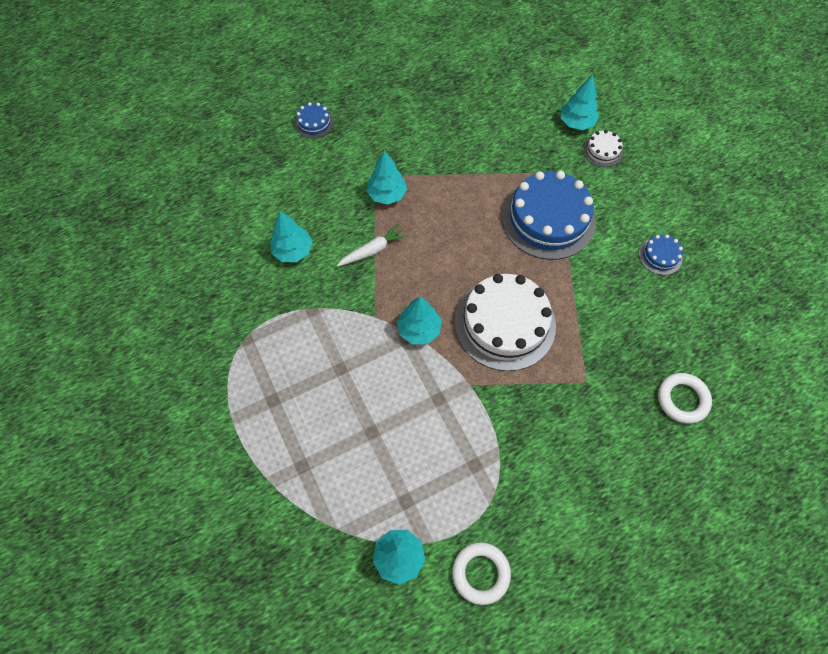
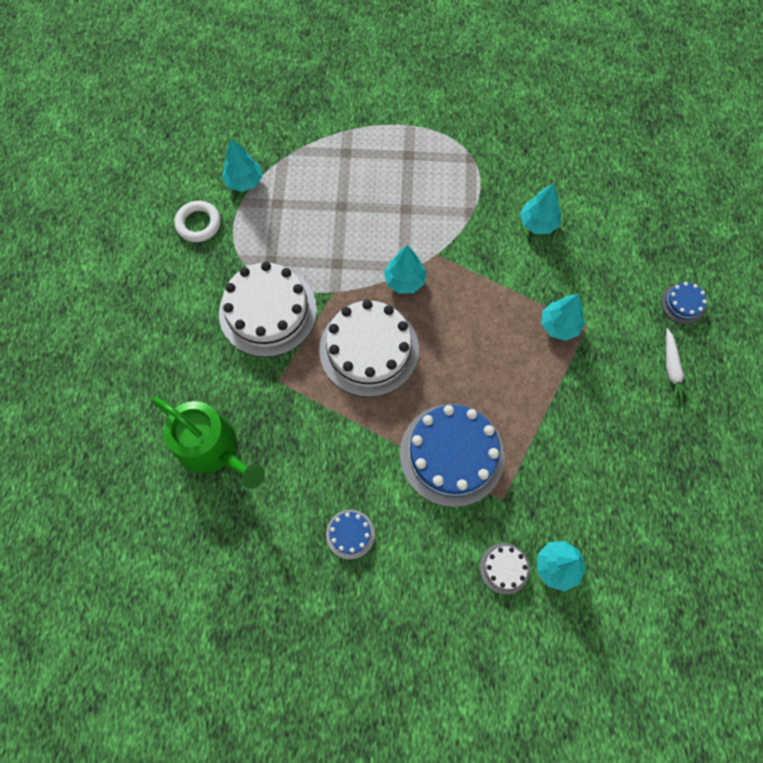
camera: 120 degrees right, 5 degrees up
white carrot [337,224,407,267] -> white carrot moved to [666,328,692,405]
white ring [658,373,712,424] -> green watering can [152,397,265,489]
none -> white cake [219,262,317,357]

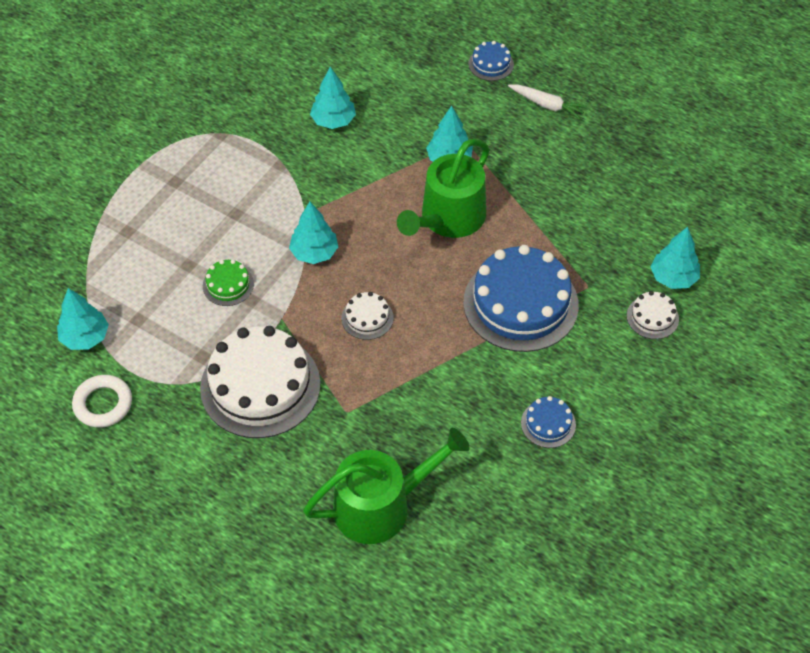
camera: 60 degrees left, 15 degrees down
white cake [319,300,419,397] -> white cake [342,292,393,340], size x0.45
none -> green cake [203,259,254,306]
none -> green watering can [397,139,489,238]

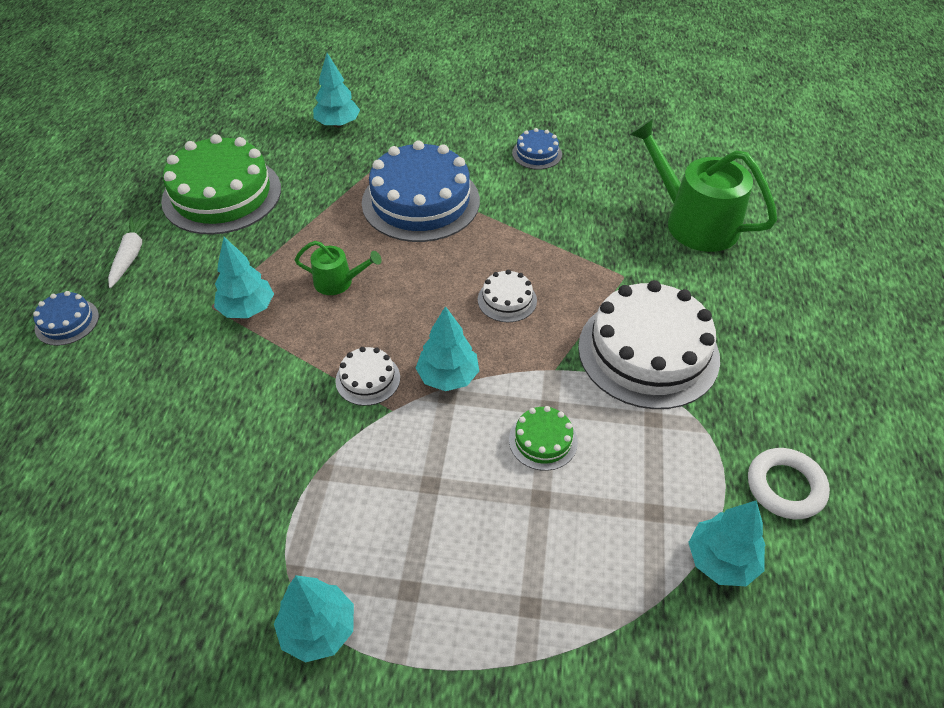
camera: 115 degrees left, 5 degrees down
turquoise tree [310,67,356,129] -> turquoise tree moved to [274,575,354,663]
green watering can [397,139,489,238] -> green watering can [295,241,382,295], size x0.50
white cake [627,291,679,339] -> white cake moved to [335,347,400,406]
none -> green cake [161,134,281,235]

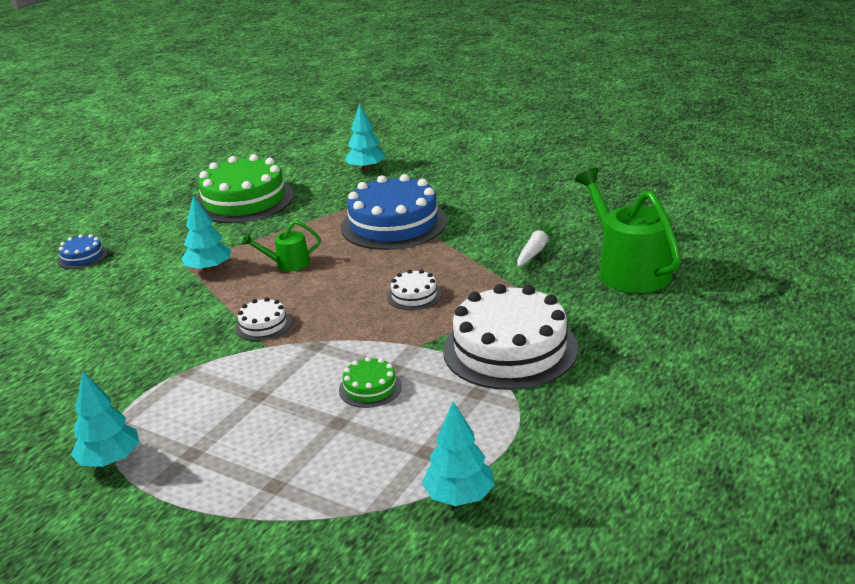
camera: 25 degrees right, 20 degrees down
white carrot [108,217,153,288] -> white carrot moved to [517,223,559,267]
green watering can [295,241,382,295] -> green watering can turned 135 degrees clockwise [242,221,321,271]
turquoise tree [416,306,479,391] -> none
blue cake [512,128,562,170] -> none
white ring [748,448,830,519] -> none

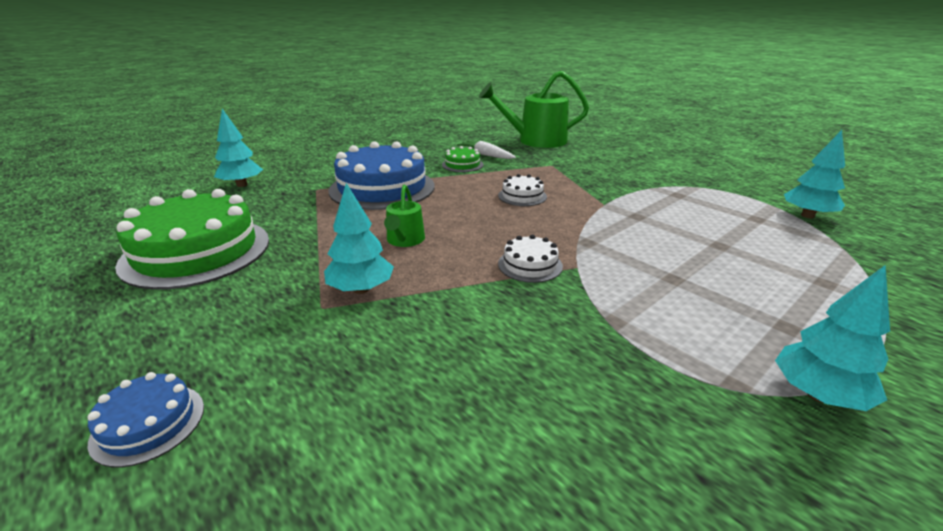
camera: 75 degrees left, 0 degrees up
green cake [339,357,402,408] -> green cake moved to [442,146,483,172]
white cake [443,284,578,390] -> none

